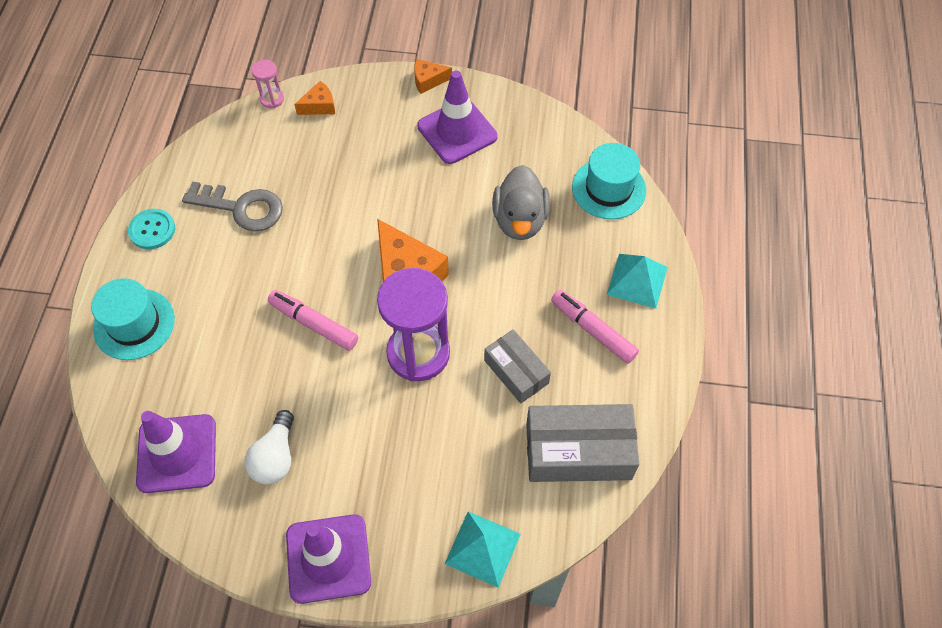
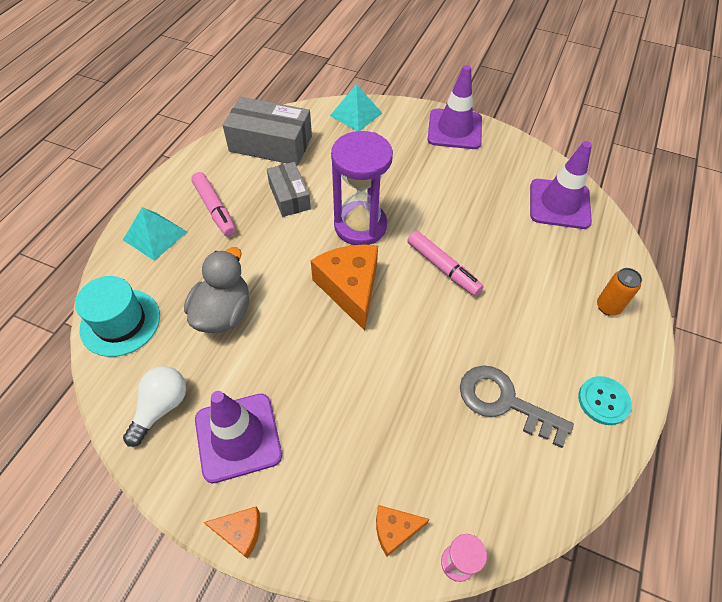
camera: 165 degrees left, 5 degrees down
turquoise hat [91,278,175,360] -> orange can [597,268,642,316]
white light bulb [245,410,294,485] -> white light bulb moved to [123,366,186,447]

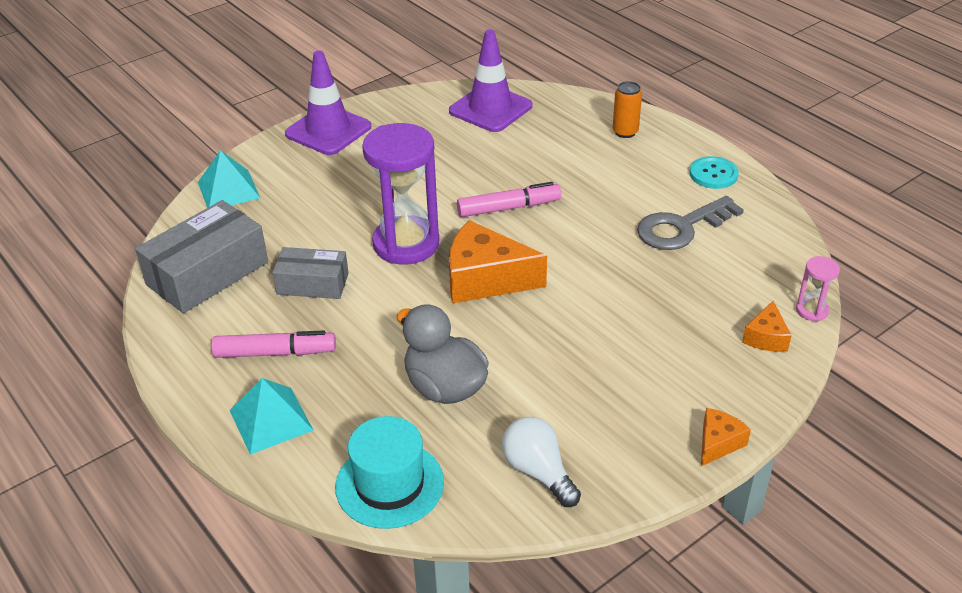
camera: 60 degrees left, 15 degrees down
purple traffic cone [195,391,282,483] -> none

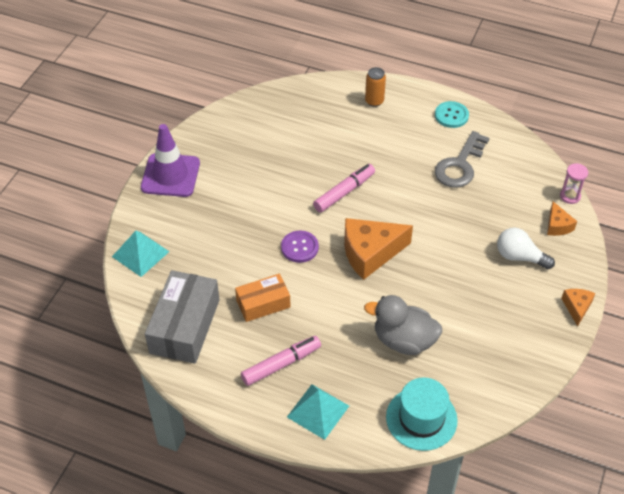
camera: 30 degrees left, 10 degrees up
grey box [272,247,349,299] -> orange box [235,274,290,322]
purple hourglass [362,123,439,265] -> purple button [281,231,319,263]
purple traffic cone [449,29,532,132] -> none
white light bulb [502,417,581,507] -> white light bulb moved to [497,227,555,269]

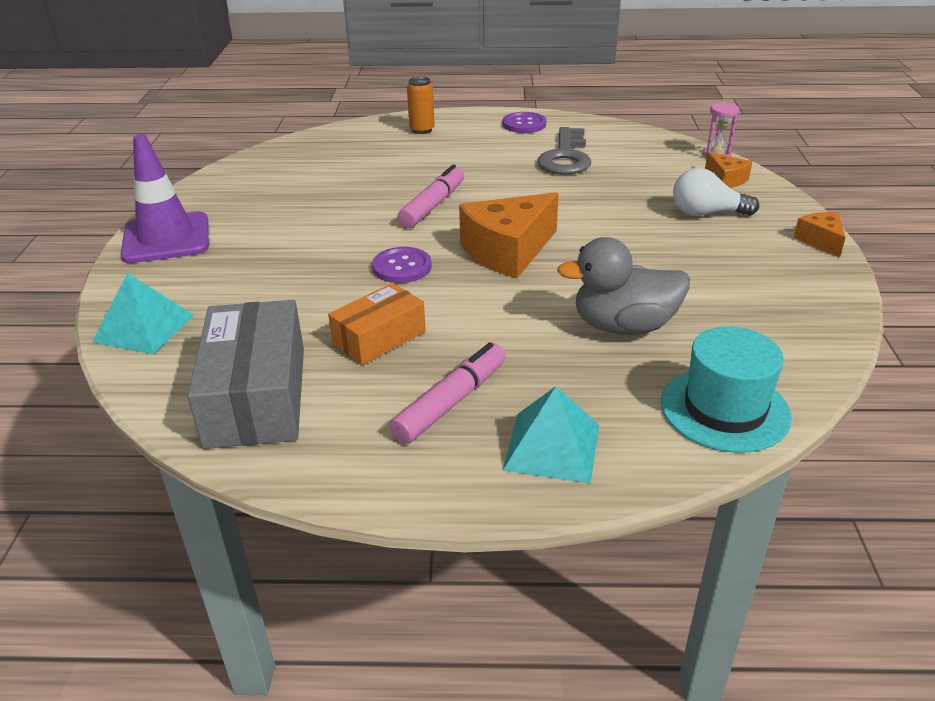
camera: 20 degrees left, 15 degrees down
turquoise button [435,101,469,128] -> purple button [503,112,546,133]

